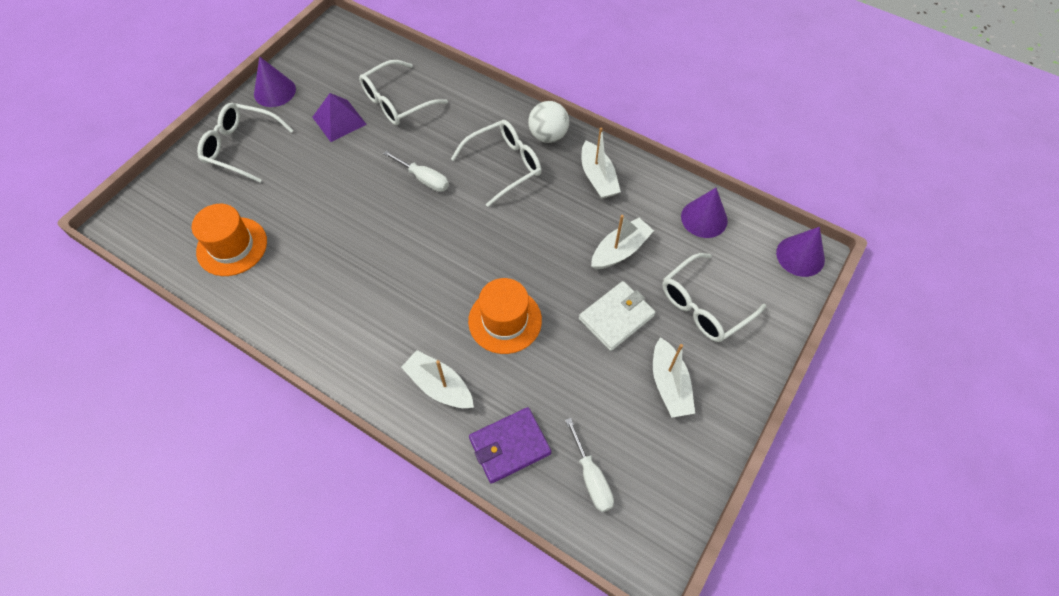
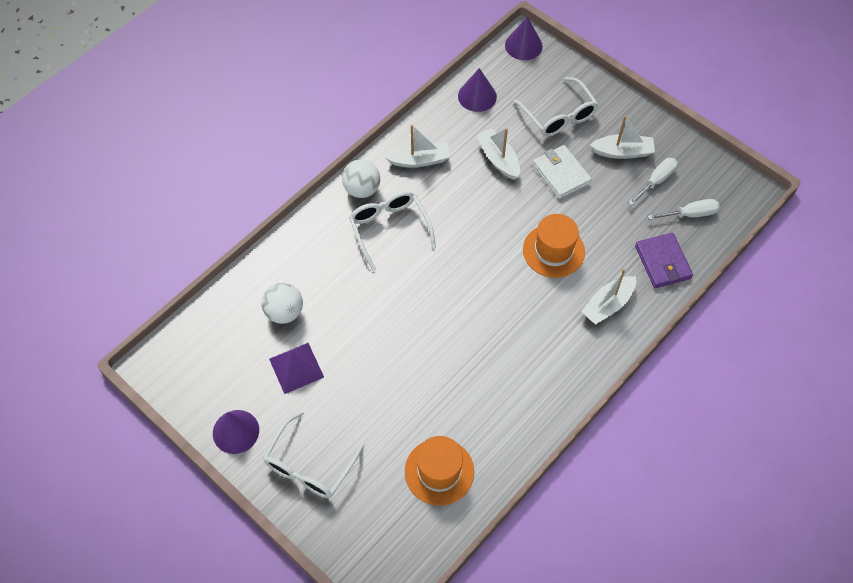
camera: 80 degrees left, 0 degrees up
white glasses [359,60,448,125] -> white ball [261,283,303,324]
white screwdriver [383,151,449,192] -> white screwdriver moved to [628,158,678,205]

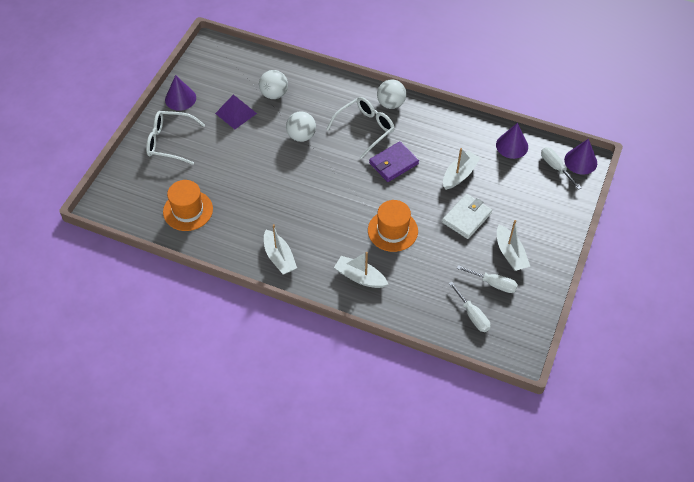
camera: 70 degrees right, 5 degrees down
white boat [385,125,450,168] -> white boat moved to [264,224,297,275]
white glasses [513,77,598,137] -> none
purple wallet [635,233,693,288] -> purple wallet moved to [369,141,419,182]
none -> white ball [286,111,316,142]
none -> white screwdriver [541,147,581,190]

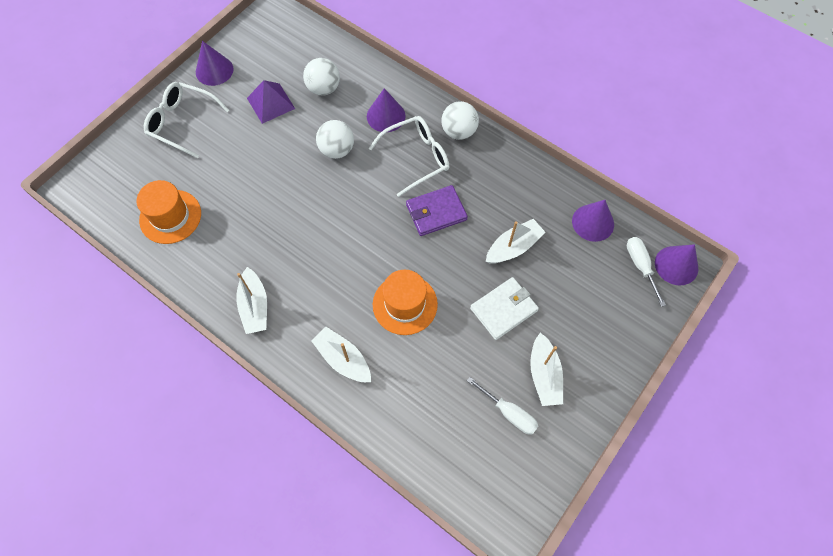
camera: 15 degrees right, 10 degrees up
white screwdriver [449,282,490,332] -> none
none -> purple cone [367,88,406,132]

